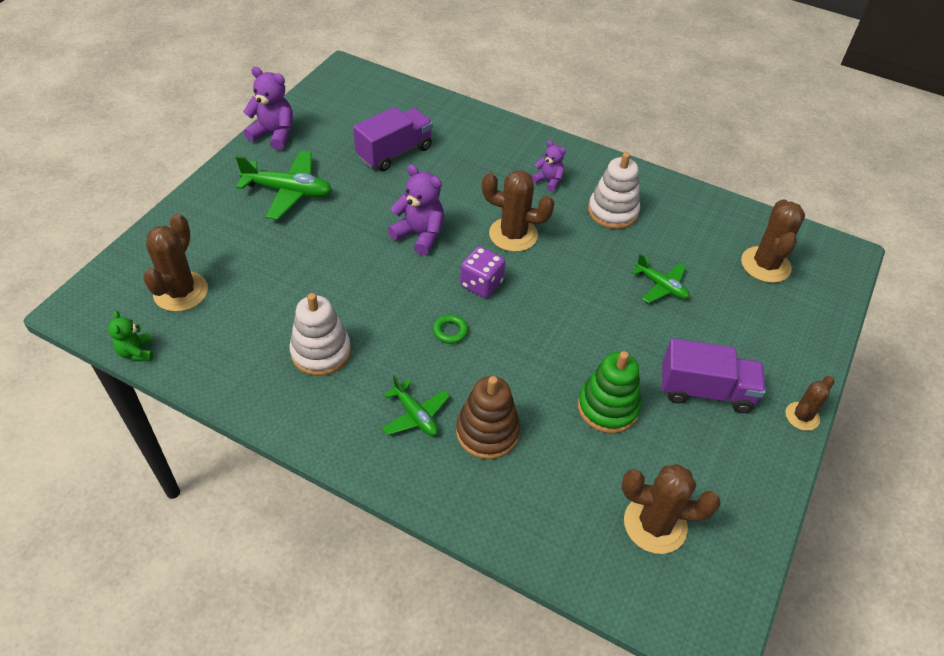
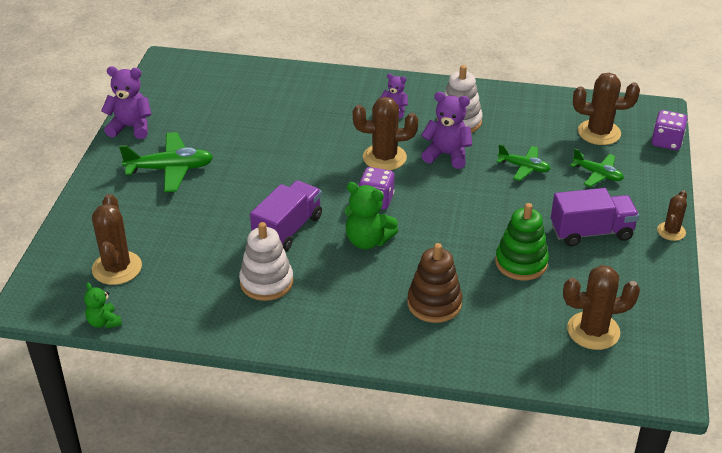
camera: 15 degrees left, 10 degrees down
purple truck [353,107,433,171] -> purple truck moved to [250,180,322,252]
green plane [382,375,450,436] -> green plane moved to [570,149,624,187]
purple teddy bear [388,164,444,255] -> purple teddy bear moved to [421,92,472,169]
green ring [433,314,468,344] -> green teddy bear [345,182,398,249]
brown cactus [741,199,805,283] -> brown cactus turned 75 degrees counterclockwise [573,73,640,145]
none -> purple dice [652,110,688,150]

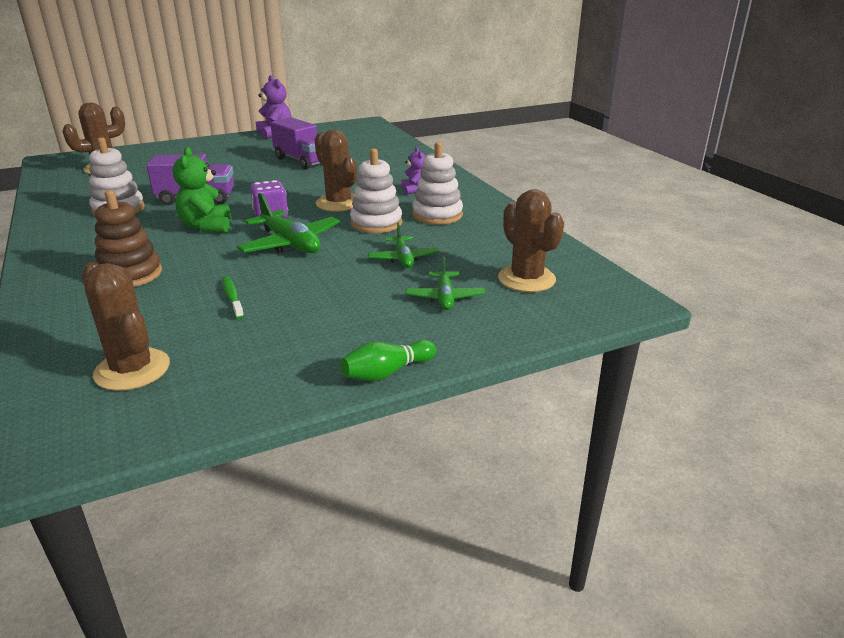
camera: 55 degrees right, 10 degrees down
green teddy bear [84,283,122,329] -> none
green plane [119,132,213,192] -> green plane moved to [237,193,340,253]
purple teddy bear [421,92,472,169] -> white stacking toy [350,148,402,233]
green stacking toy [495,203,549,280] -> green toothbrush [222,276,244,319]
purple truck [551,188,639,247] -> purple truck moved to [270,117,320,170]
purple dice [652,110,688,150] -> none
brown cactus [657,190,687,241] -> green bowling pin [340,340,436,381]

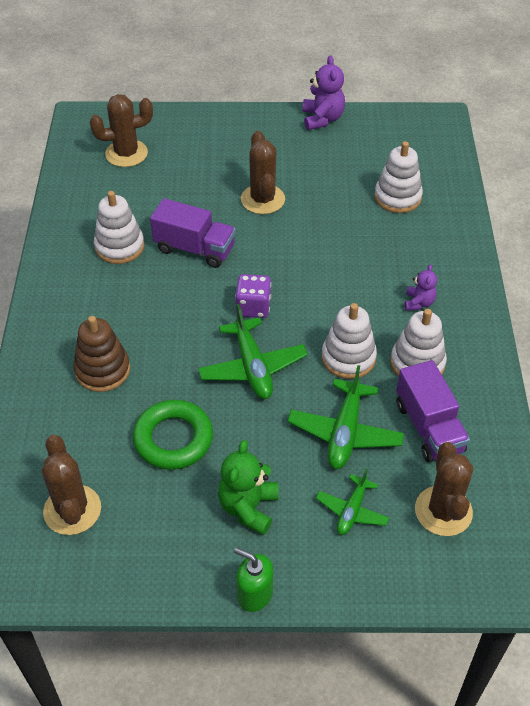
camera: 25 degrees right, 20 degrees up
green teddy bear [173,147,231,233] -> green teddy bear moved to [218,440,279,535]
green toothbrush [222,276,244,319] -> green ring [133,400,213,470]
purple truck [270,117,320,170] -> purple truck moved to [396,360,470,462]
brown cactus [314,130,357,212] -> brown cactus moved to [241,131,285,214]
green bowling pin [340,340,436,381] -> green soap dispenser [234,547,273,612]
green plane [368,223,439,268] -> green plane [288,365,404,469], size x1.63
none -> white stacking toy [374,141,423,213]

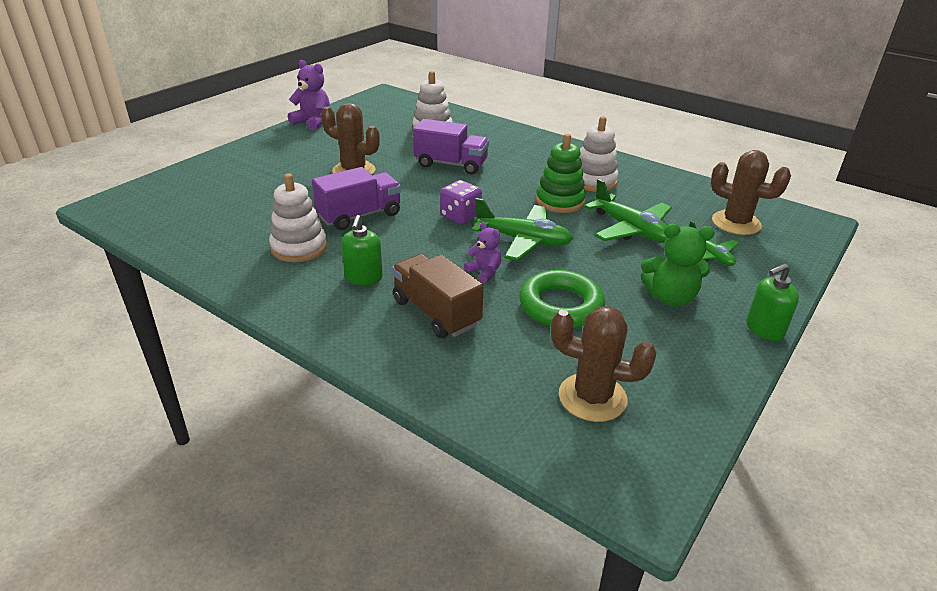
camera: 55 degrees left, 15 degrees down
brown stacking toy [73,316,130,392] -> brown truck [392,254,484,338]
brown cactus [89,94,153,167] -> none
green teddy bear [218,440,279,535] -> green teddy bear turned 45 degrees counterclockwise [641,224,715,307]
white stacking toy [322,303,377,379] -> green stacking toy [536,134,586,213]
purple truck [396,360,470,462] -> purple truck moved to [413,119,489,174]
purple teddy bear [405,264,437,310] -> purple teddy bear moved to [464,222,501,283]
none -> green soap dispenser [341,215,383,285]

